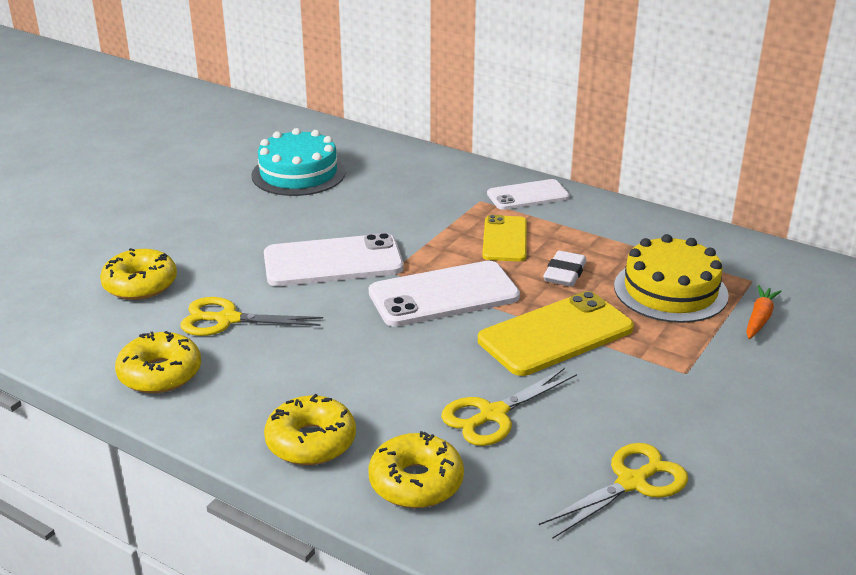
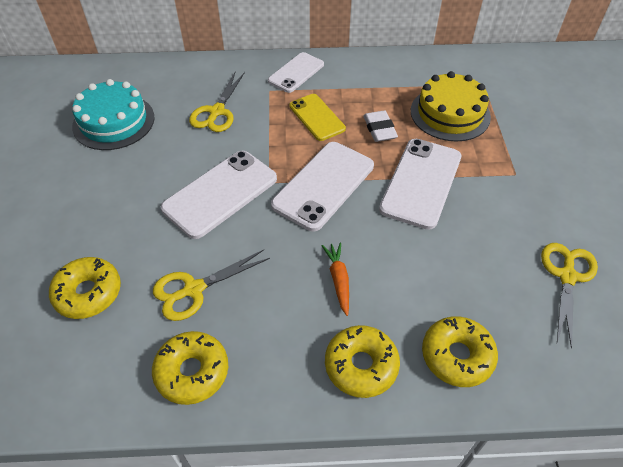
camera: 35 degrees left, 20 degrees up
yellow scissors [441,368,577,446] -> yellow scissors moved to [189,71,245,132]
yellow phone [478,291,634,376] -> white phone [379,139,461,230]
orange carrot [746,285,782,339] -> orange carrot moved to [322,243,349,316]

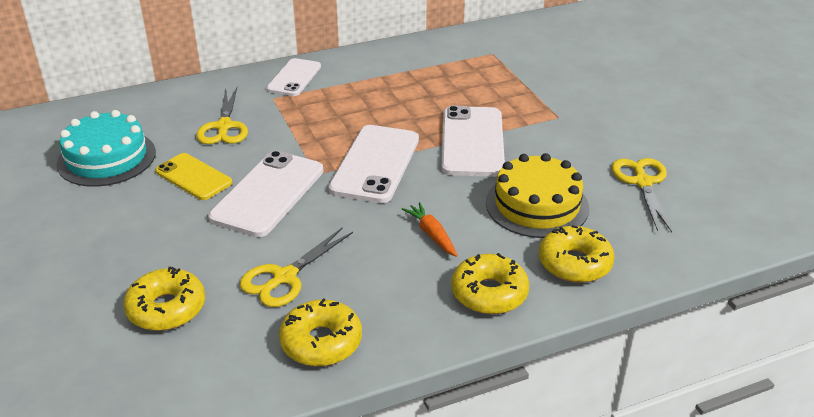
camera: 20 degrees left, 15 degrees down
yellow phone [289,94,346,141] -> yellow phone moved to [155,153,232,200]
white eraser [363,111,398,142] -> none
yellow cake [411,71,491,142] -> yellow cake moved to [486,153,589,238]

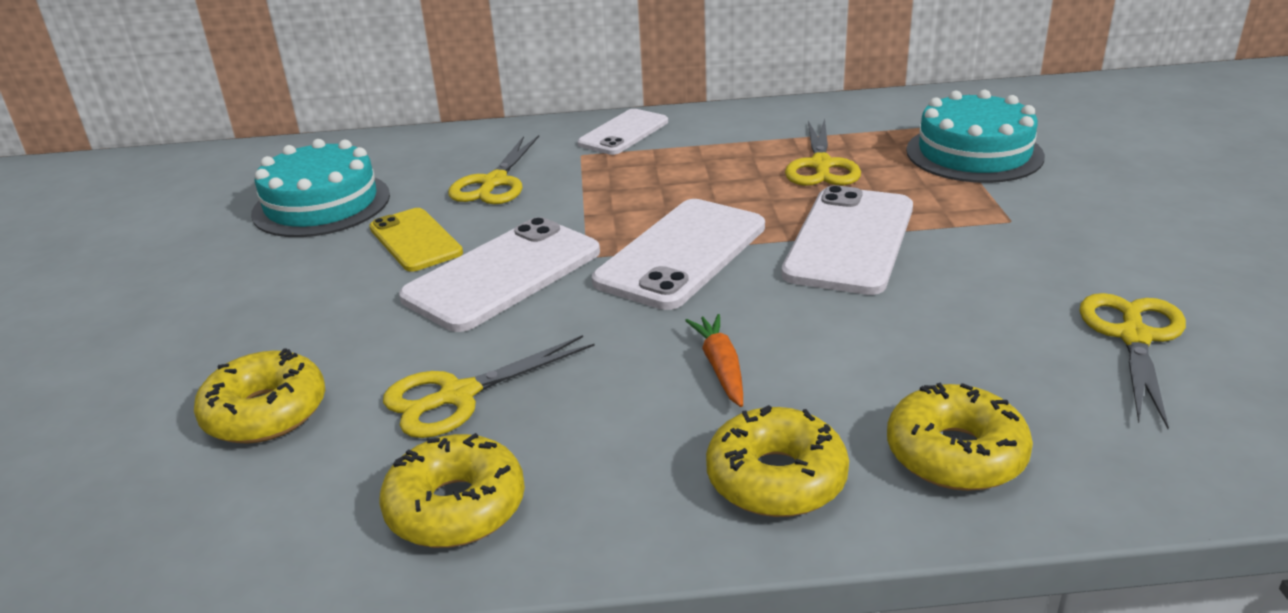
camera: 20 degrees right, 5 degrees down
yellow cake [486,153,589,238] -> none
none -> yellow scissors [785,119,861,186]
none -> turquoise cake [906,90,1045,183]

